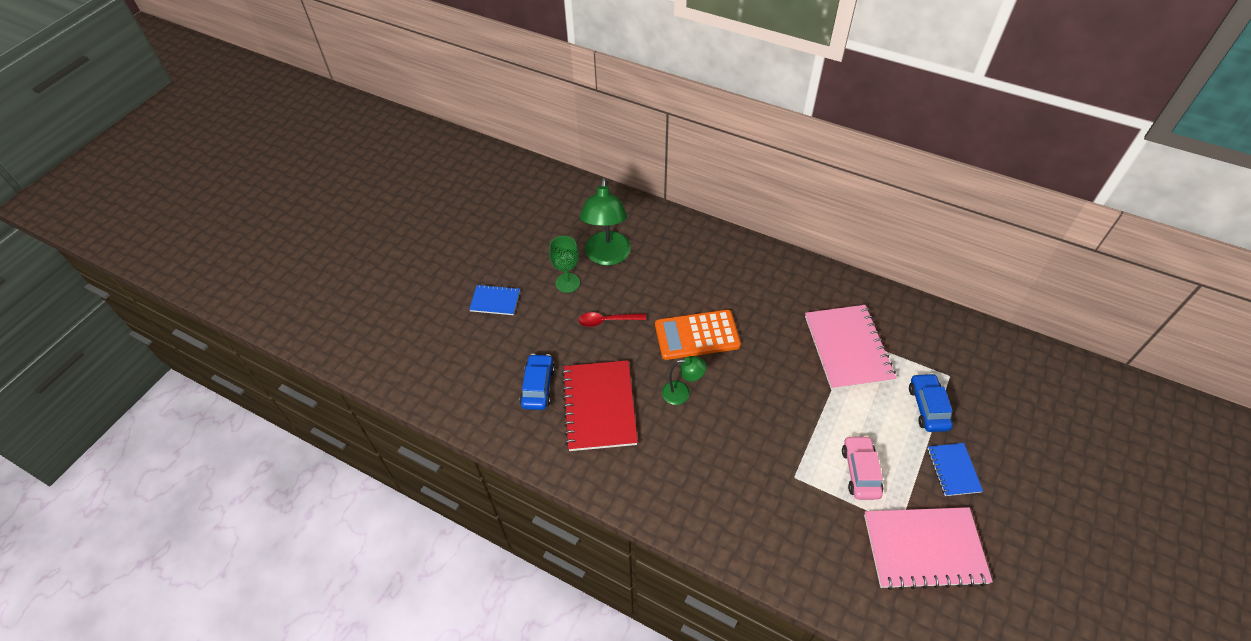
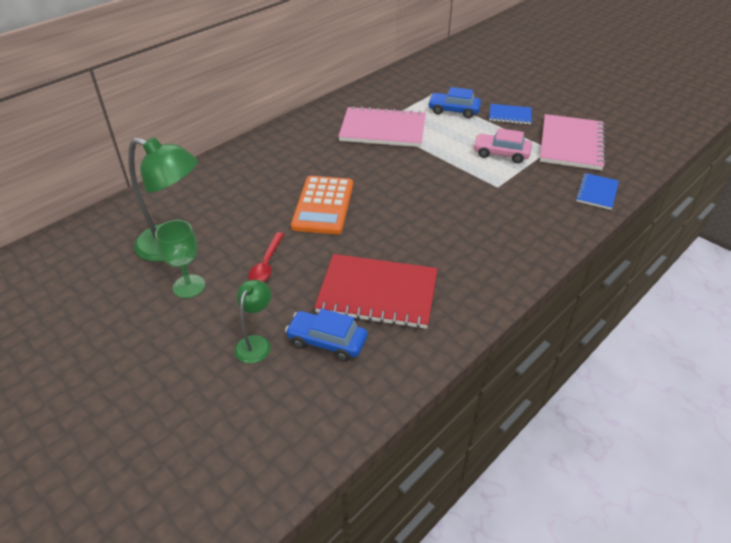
camera: 75 degrees left, 10 degrees down
blue notebook [469,284,520,315] -> blue notebook moved to [576,173,619,210]
green lamp [662,356,706,405] -> green lamp moved to [234,280,271,364]

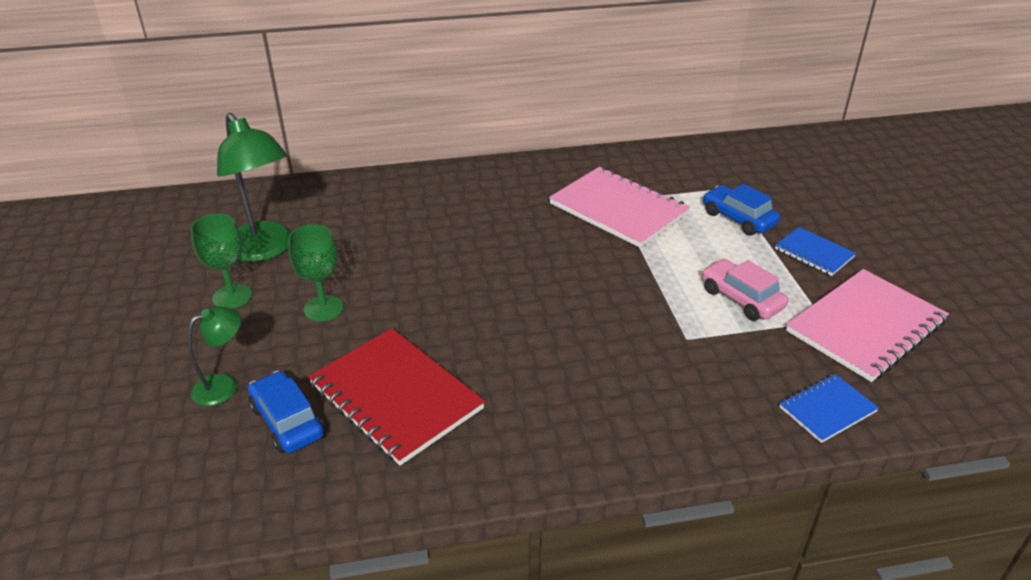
camera: 35 degrees right, 5 degrees down
red spoon [248,232,284,282] -> green goblet [288,224,343,322]
orange calculator [291,176,353,234] -> none

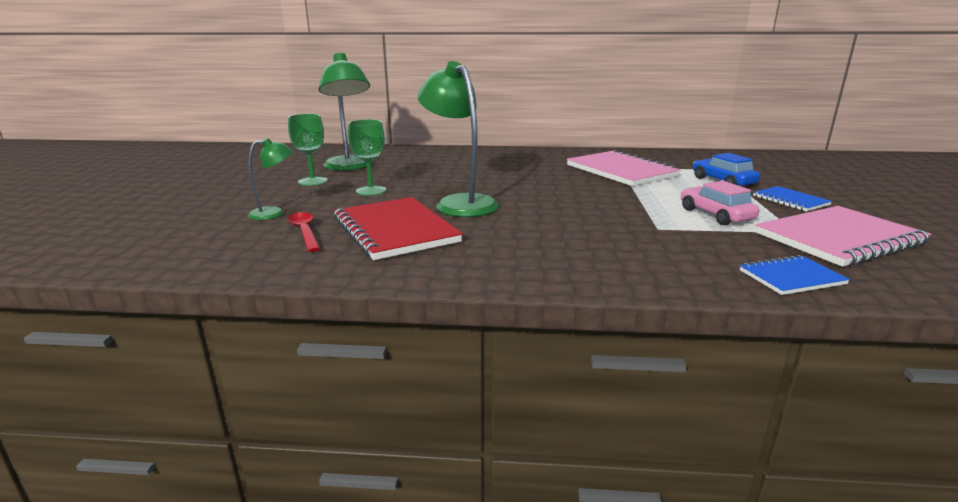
camera: 15 degrees right, 15 degrees down
blue car [248,371,324,453] -> red spoon [287,212,321,252]
none -> green lamp [417,61,499,217]

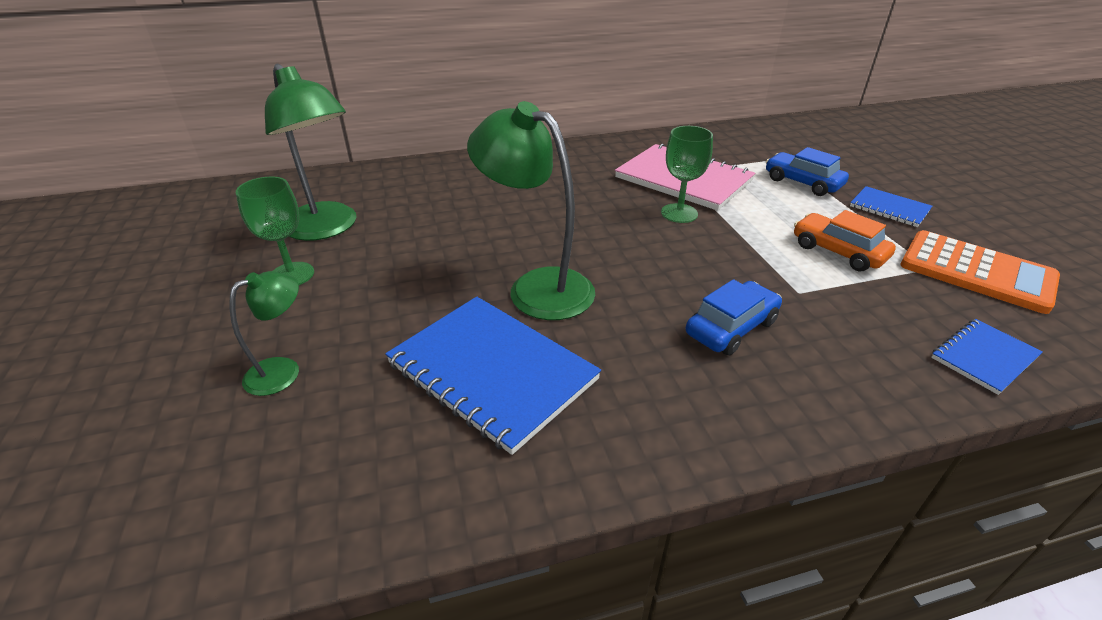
camera: 20 degrees left, 15 degrees up
red spoon [287,212,321,252] -> none
red notebook [334,197,463,260] -> blue notebook [385,297,601,455]
green goblet [348,119,386,196] -> green goblet moved to [661,126,713,223]
pink car [681,181,759,225] -> orange car [794,210,896,272]
pink notebook [755,206,931,267] -> orange calculator [900,230,1060,314]
none -> blue car [686,279,782,355]

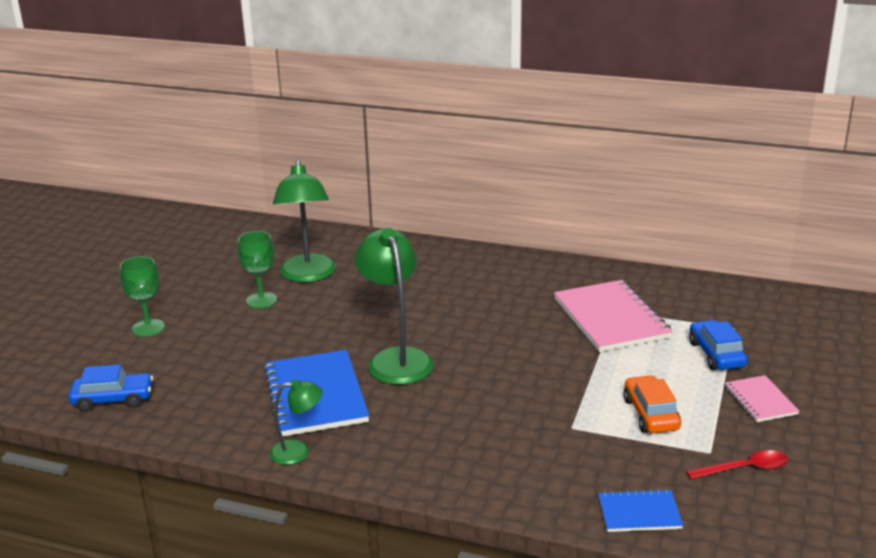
camera: 35 degrees right, 10 degrees down
green lamp [230,271,299,396] -> green lamp moved to [270,379,323,465]
green goblet [661,126,713,223] -> green goblet moved to [119,256,165,337]
blue car [686,279,782,355] -> blue car moved to [68,364,153,412]
blue notebook [850,186,932,227] -> pink notebook [725,375,799,422]
orange calculator [900,230,1060,314] -> red spoon [686,450,788,479]

